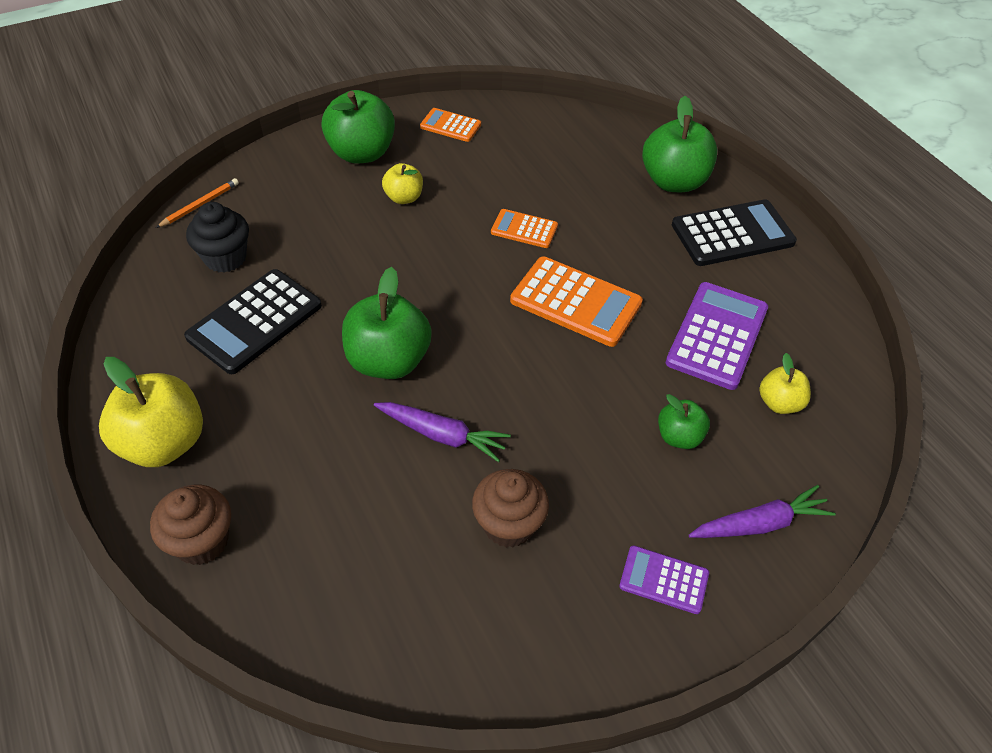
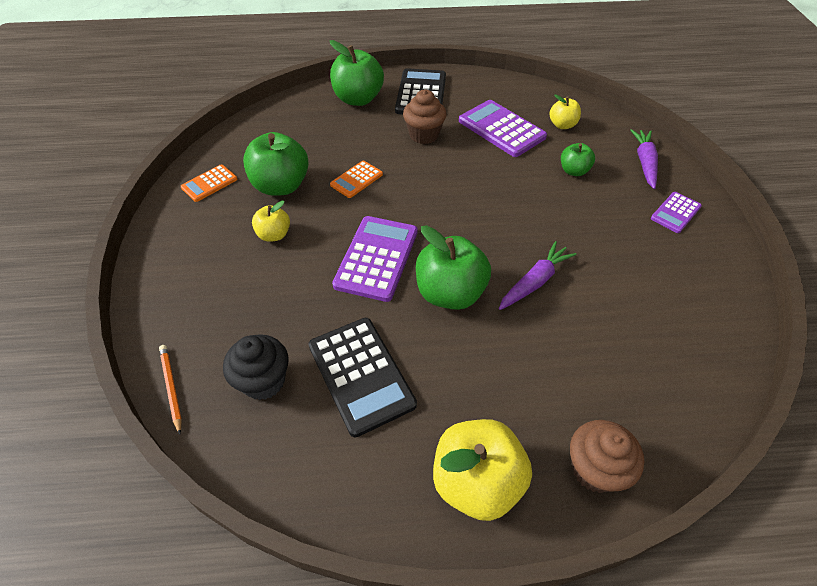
camera: 65 degrees left, 0 degrees up
green apple [322,90,395,163] -> green apple moved to [243,132,309,196]
brown cupcake [472,469,549,548] -> brown cupcake moved to [403,89,447,144]
orange calculator [510,256,643,347] -> none
none -> purple calculator [332,216,418,302]

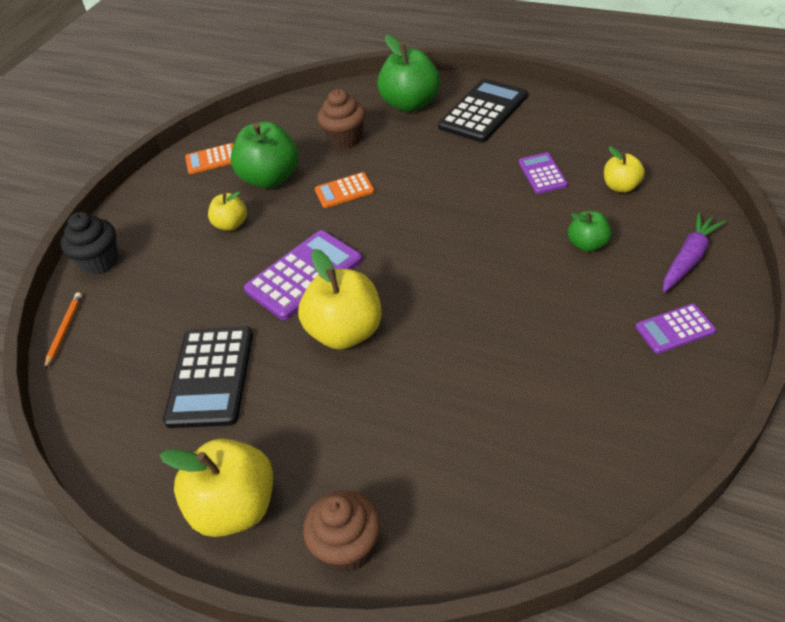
camera: 35 degrees right, 5 degrees down
black cupcake [223,334,288,400] -> black cupcake moved to [61,212,118,275]
brown cupcake [403,89,447,144] -> brown cupcake moved to [317,89,365,149]
green apple [416,225,491,310] -> yellow apple [298,249,382,349]
purple calculator [459,100,547,157] -> purple calculator [518,152,568,194], size x0.56
purple carrot [499,241,577,310] -> none

